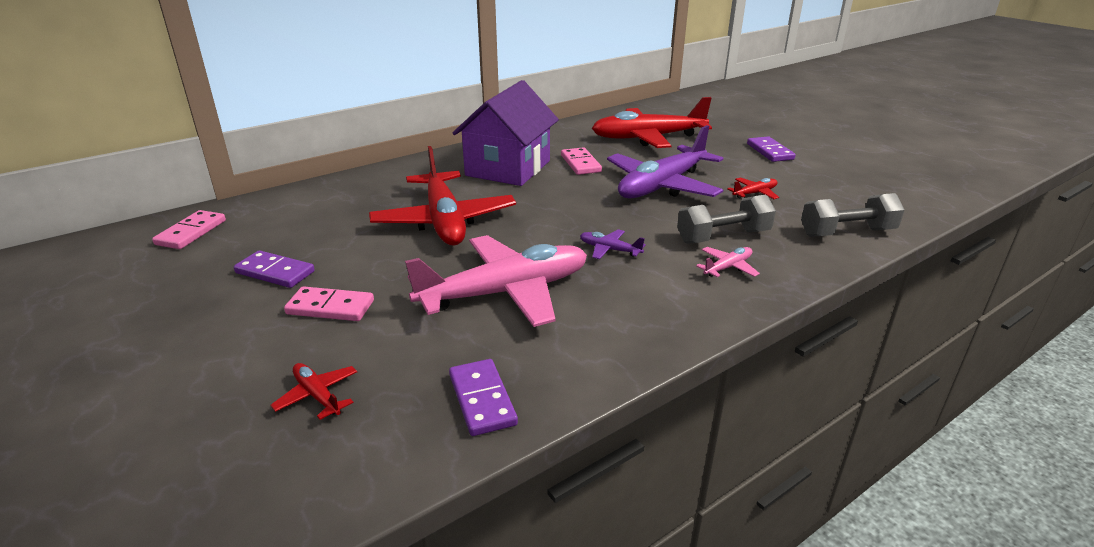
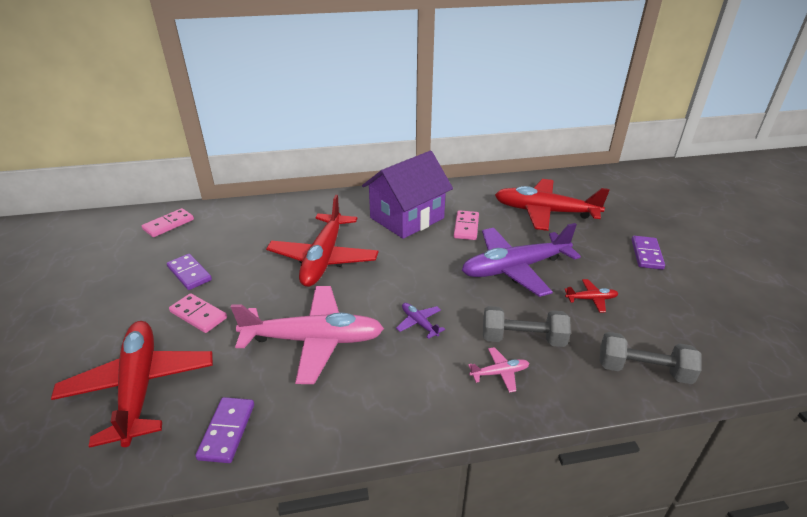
camera: 25 degrees right, 5 degrees up
red plane [270,363,357,420] -> red plane [51,321,213,448], size x2.45

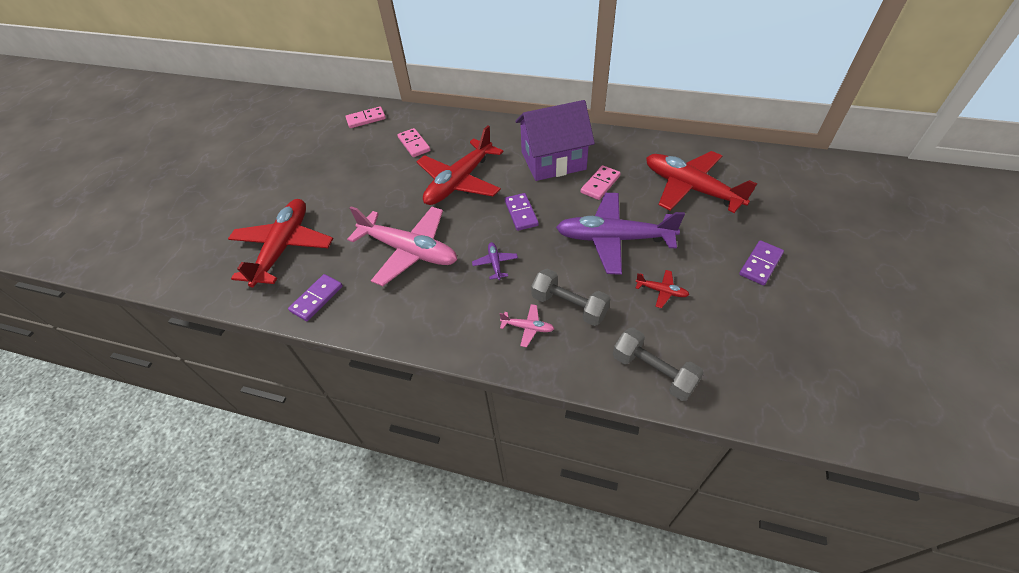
camera: 30 degrees right, 15 degrees up
purple domino [167,254,212,290] -> purple domino moved to [505,193,539,231]
pink domino [169,293,227,333] -> pink domino moved to [398,128,430,157]

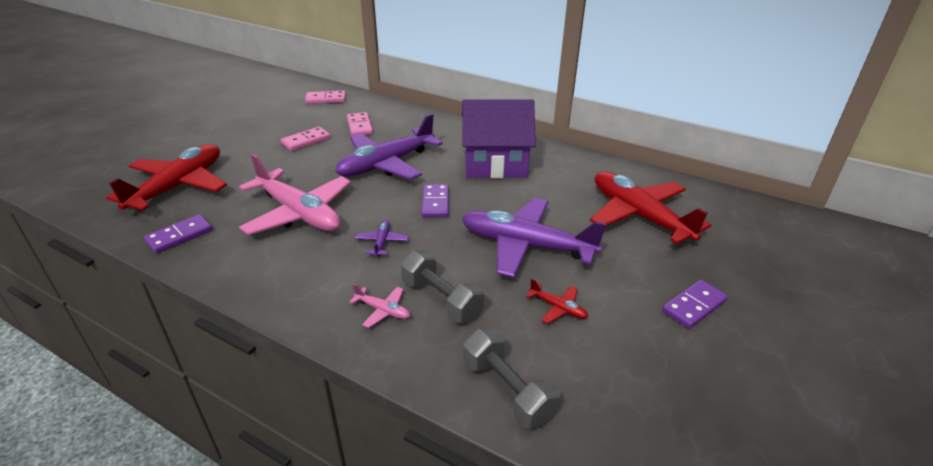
camera: 10 degrees right, 15 degrees down
red plane [417,125,504,205] -> purple plane [335,114,443,180]
pink domino [581,165,621,200] -> pink domino moved to [281,127,330,151]

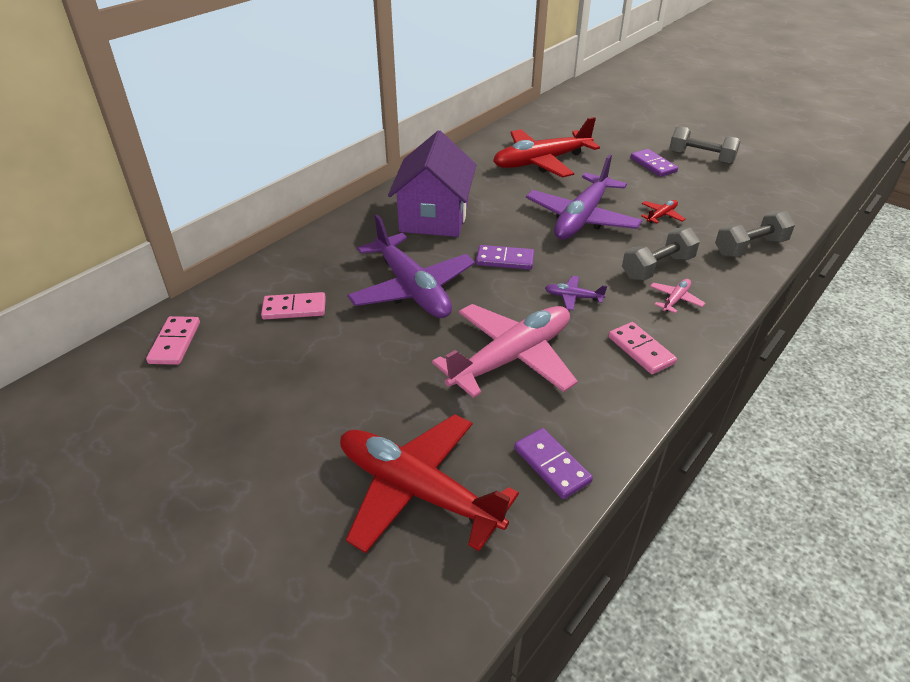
camera: 80 degrees left, 5 degrees up
pink domino [281,127,330,151] -> pink domino moved to [608,322,677,374]
none -> grey dumbbell [669,126,740,164]

